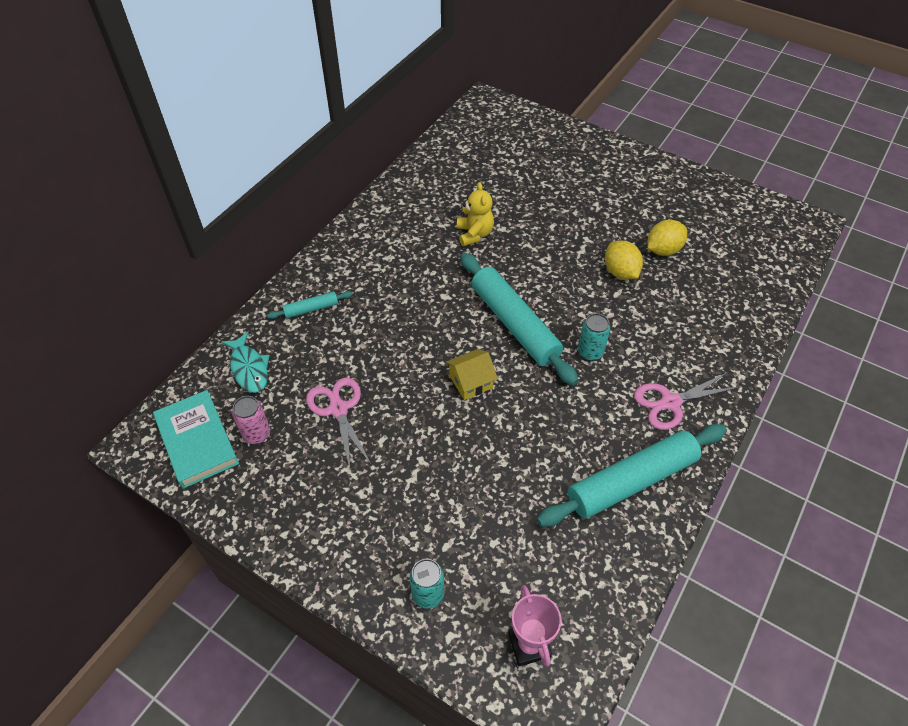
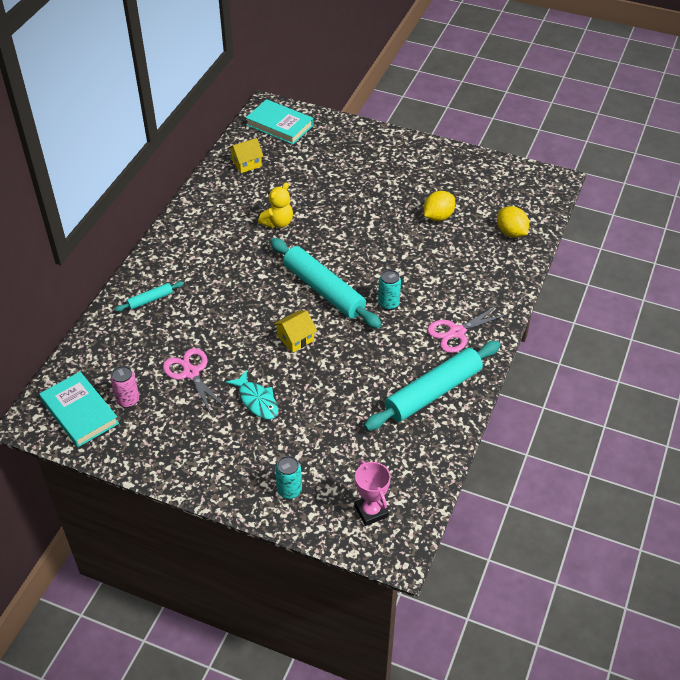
camera: 10 degrees left, 5 degrees down
turquoise fish [221,332,270,393] -> turquoise fish moved to [226,370,279,419]
yellow teddy bear [457,182,494,246] -> yellow teddy bear turned 60 degrees clockwise [258,182,293,228]
yellow lemon [605,241,643,279] -> yellow lemon moved to [497,206,529,238]
none -> yellow house [228,138,264,173]
none -> turquoise book [246,99,313,144]

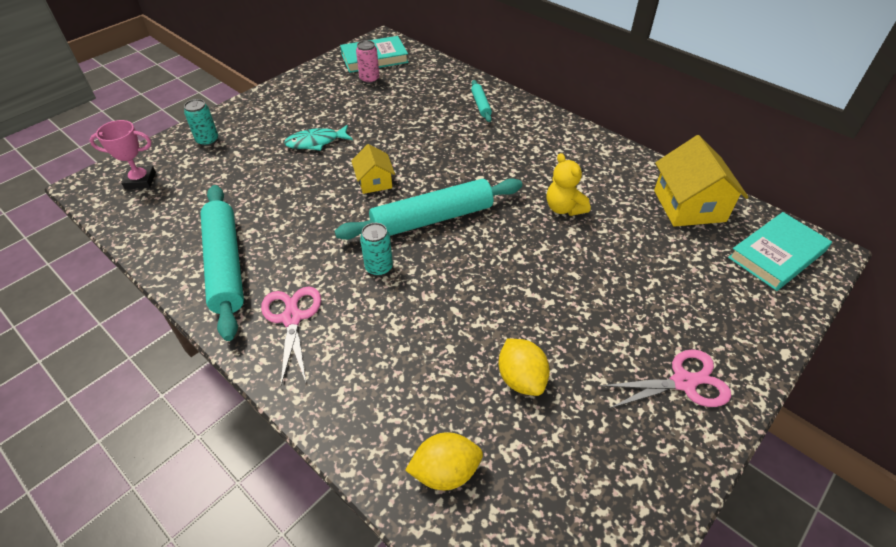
camera: 110 degrees right, 0 degrees up
pink scissors [163,348,227,415] -> pink scissors moved to [599,349,731,409]
yellow house [228,138,264,173] -> yellow house [654,135,749,227], size x1.77

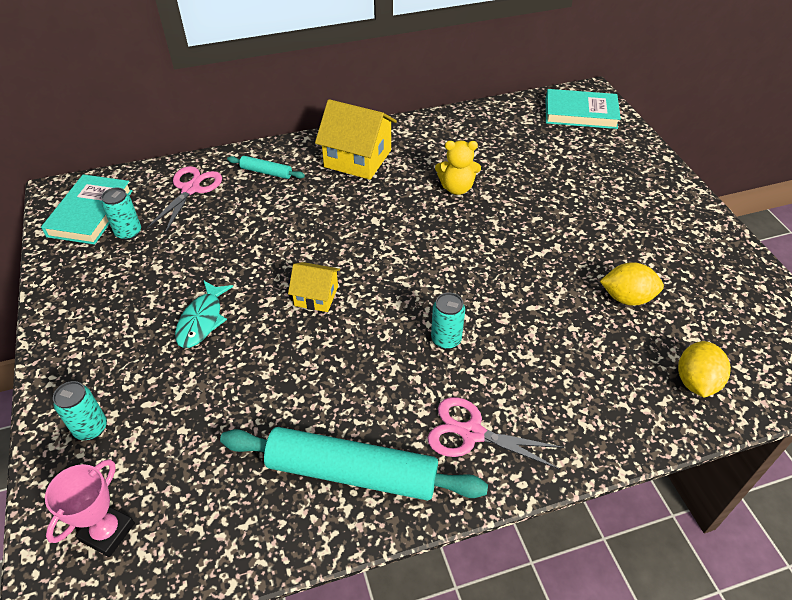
camera: 60 degrees left, 0 degrees up
turquoise rolling pin [335,178,522,240] -> none
pink can [356,40,379,84] -> turquoise can [101,187,141,240]
pink scissors [599,349,731,409] -> pink scissors moved to [147,166,222,233]
yellow house [654,135,749,227] -> yellow house moved to [315,99,397,180]
turquoise book [728,212,832,291] -> turquoise book turned 75 degrees counterclockwise [546,89,621,129]

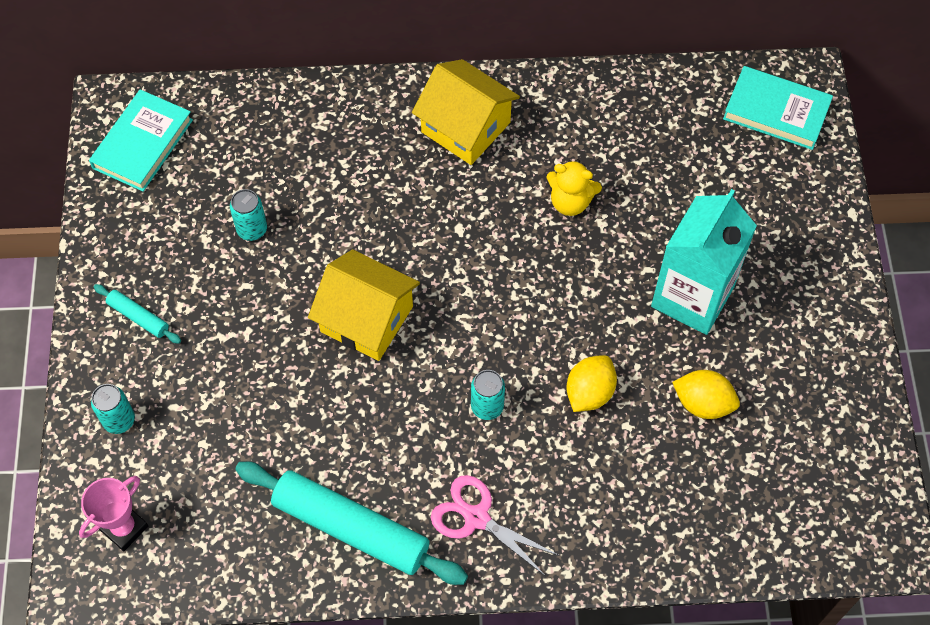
camera: 15 degrees right, 15 degrees up
turquoise can [101,187,141,240] -> turquoise can moved to [230,189,267,241]
pink scissors [147,166,222,233] -> none
turquoise fish [175,280,233,348] -> none
turquoise rolling pin [227,156,305,179] -> turquoise rolling pin moved to [94,284,181,344]
yellow house [288,262,340,312] -> yellow house [308,250,420,361], size x1.77
yellow lemon [678,341,731,397] -> yellow lemon moved to [566,355,617,412]
none -> turquoise carton [651,189,757,335]

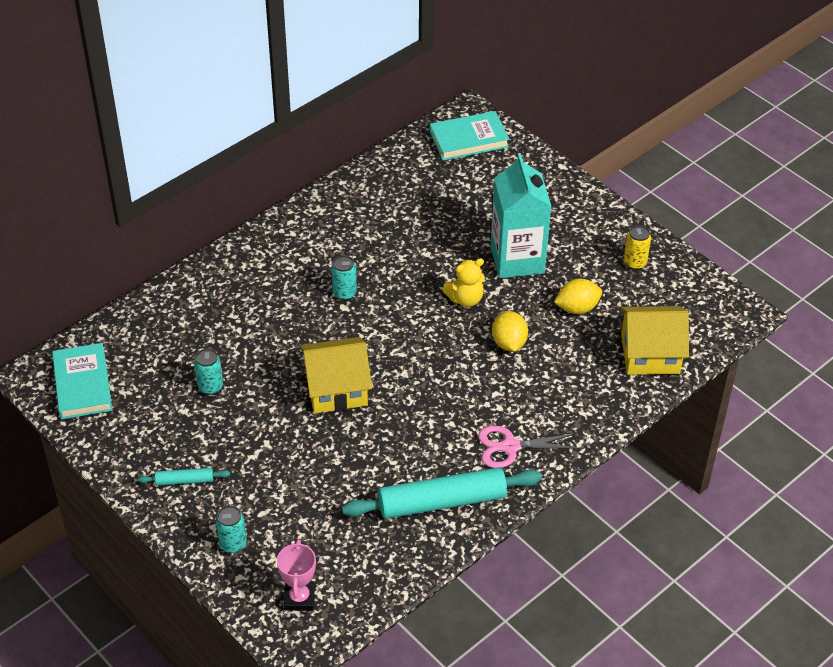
camera: 40 degrees left, 15 degrees down
yellow house [412,59,520,165] -> yellow house moved to [620,306,689,375]
turquoise can [471,370,505,420] -> turquoise can moved to [331,255,357,300]
yellow teddy bear [546,159,602,216] -> yellow teddy bear moved to [442,258,485,307]
none -> yellow can [624,225,651,270]

